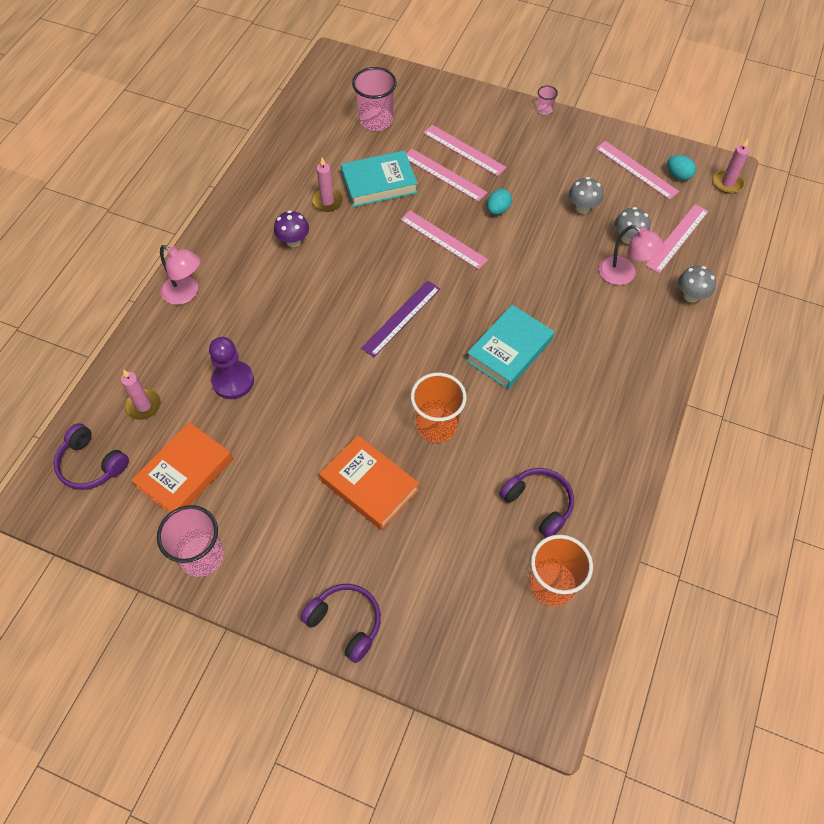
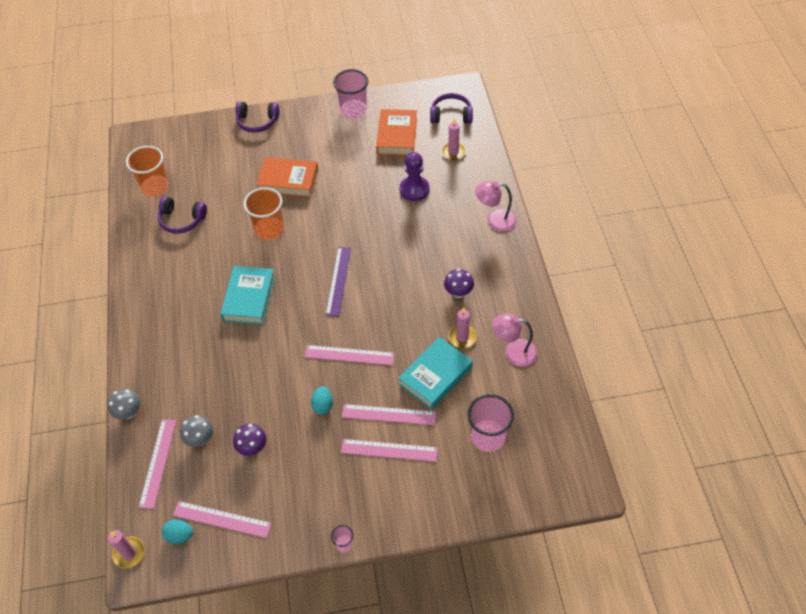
camera: 150 degrees right, 5 degrees down
grey mushroom [569,177,603,214] -> purple mushroom [233,424,266,456]
pink lamp [599,225,665,285] -> pink lamp moved to [492,313,537,367]

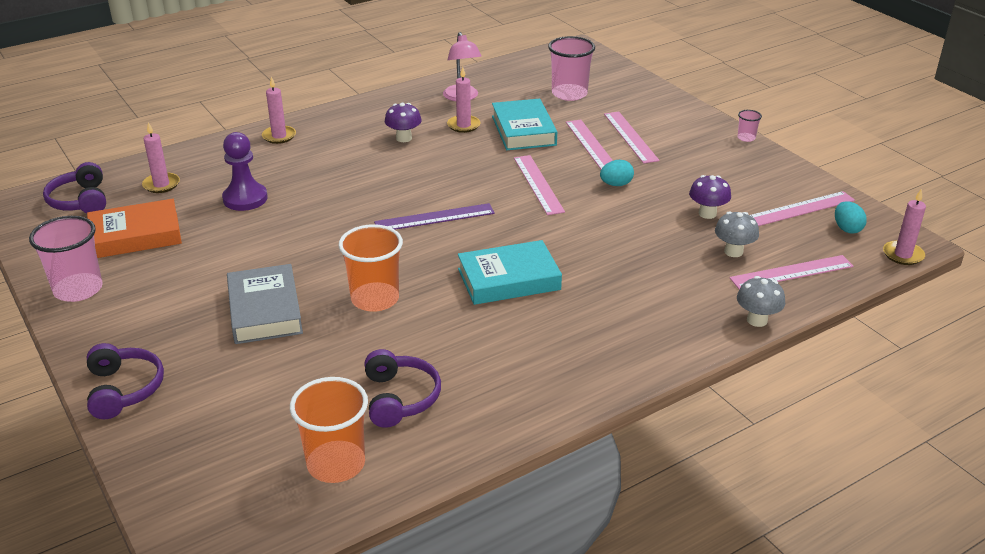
camera: 115 degrees left, 20 degrees down
pink ruler [173,501,272,538] -> pink ruler turned 75 degrees clockwise [750,191,855,226]
orange book [256,157,318,197] -> grey book [227,264,303,344]
turquoise book [398,337,473,410] -> turquoise book turned 60 degrees clockwise [492,99,557,150]
pink lamp [475,181,517,232] -> pink candle [262,77,296,144]

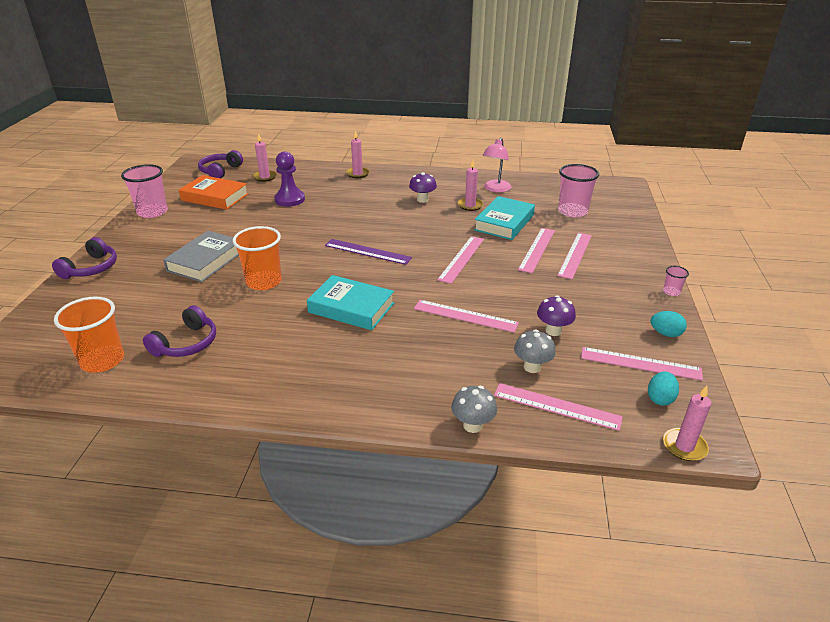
camera: 40 degrees right, 0 degrees up
turquoise egg [600,160,634,186] -> turquoise egg moved to [650,311,687,337]
none -> pink ruler [414,300,519,333]

